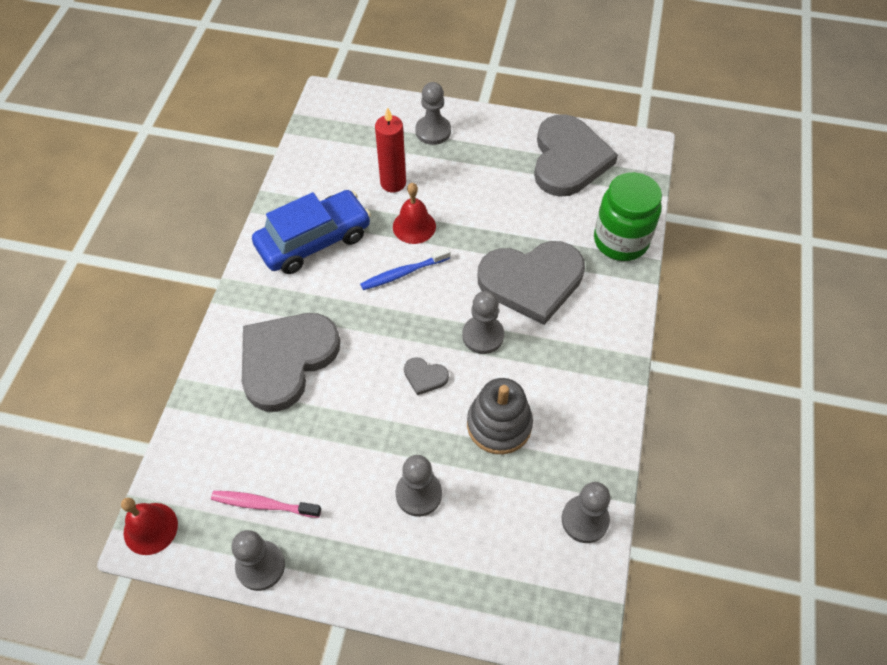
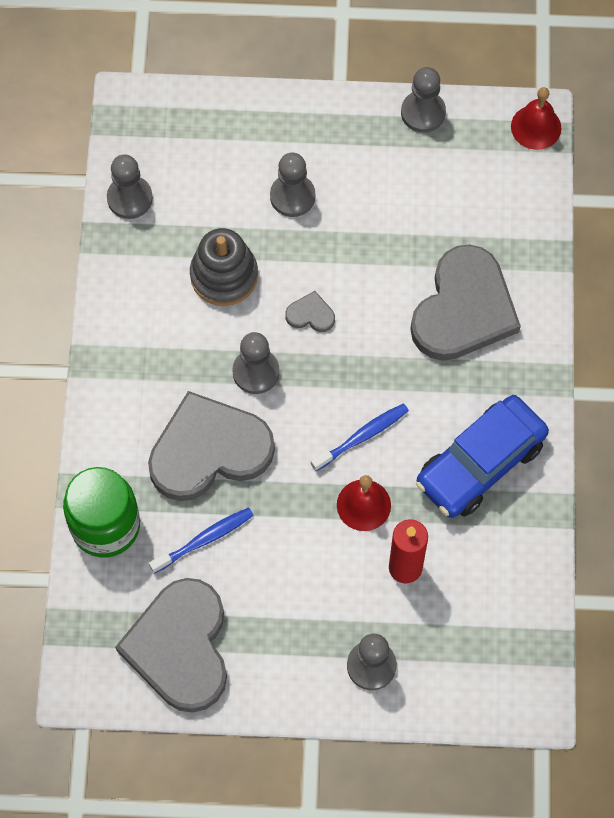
camera: 170 degrees right, 10 degrees up
pink toothbrush [211,491,321,518] -> none
none -> blue toothbrush [149,507,254,574]

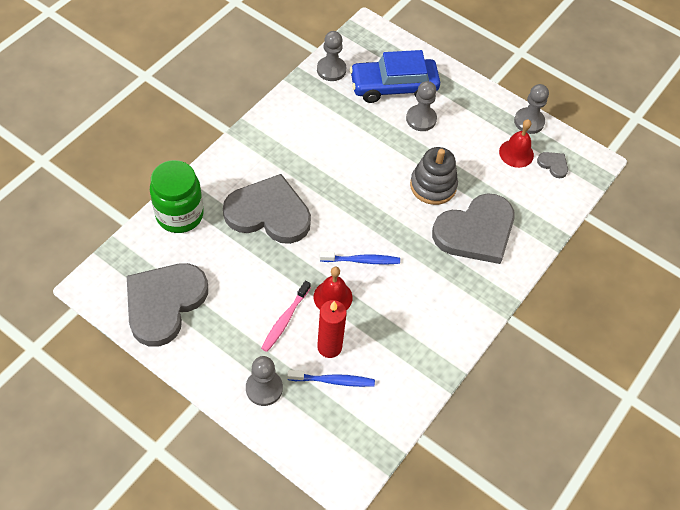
camera: 30 degrees right, 10 degrees down
blue toothbrush [149,507,254,574] -> blue toothbrush moved to [287,370,375,387]
grey stacking toy [190,228,258,306] -> grey stacking toy moved to [410,147,458,205]
grey pawn [232,332,280,394] -> none
grey heart [285,291,335,332] -> grey heart moved to [537,152,568,178]
blue car [416,395,549,518] -> blue car moved to [350,50,440,103]
red bell [511,87,561,150] -> red bell moved to [499,119,534,168]
none -> pink toothbrush [261,281,311,352]

